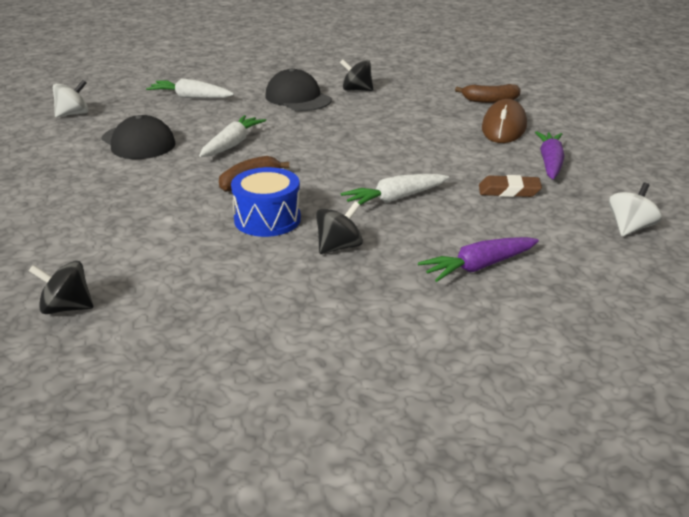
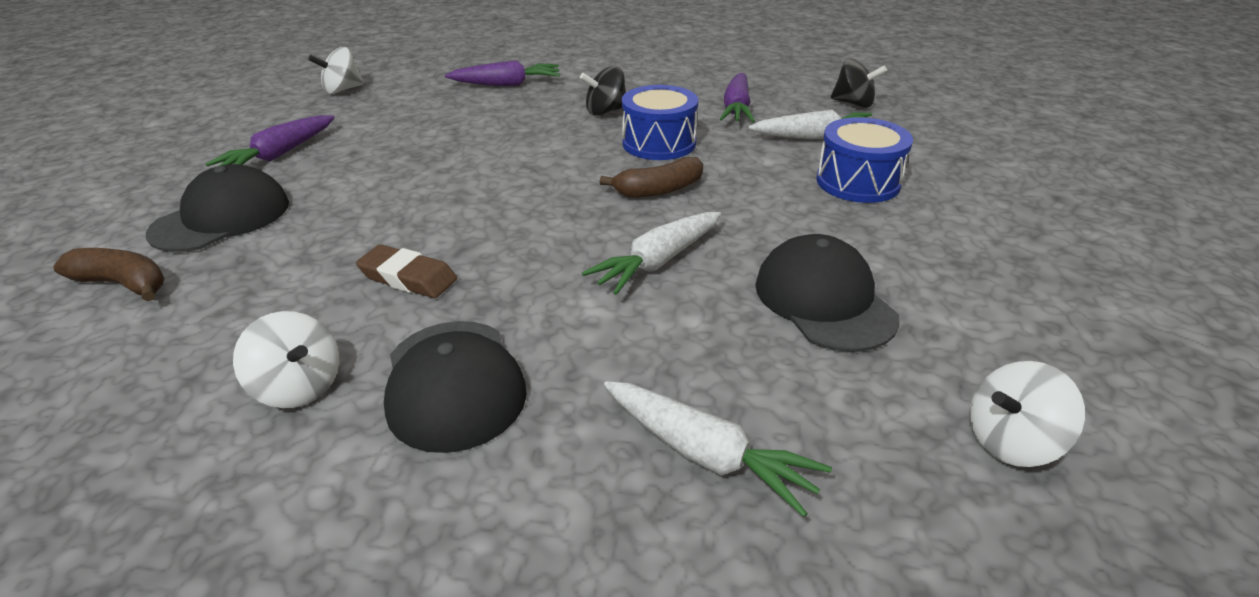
camera: 160 degrees left, 5 degrees up
black spinning top [340,59,373,91] -> white spinning top [233,311,339,408]
white carrot [341,174,449,205] -> white carrot moved to [748,109,874,139]
brown eraser [479,175,542,197] -> brown eraser moved to [356,244,457,298]
brown mouse [482,99,527,143] -> black cap [146,164,289,252]
none -> purple carrot [720,73,755,122]
none -> blue drum [817,117,913,203]

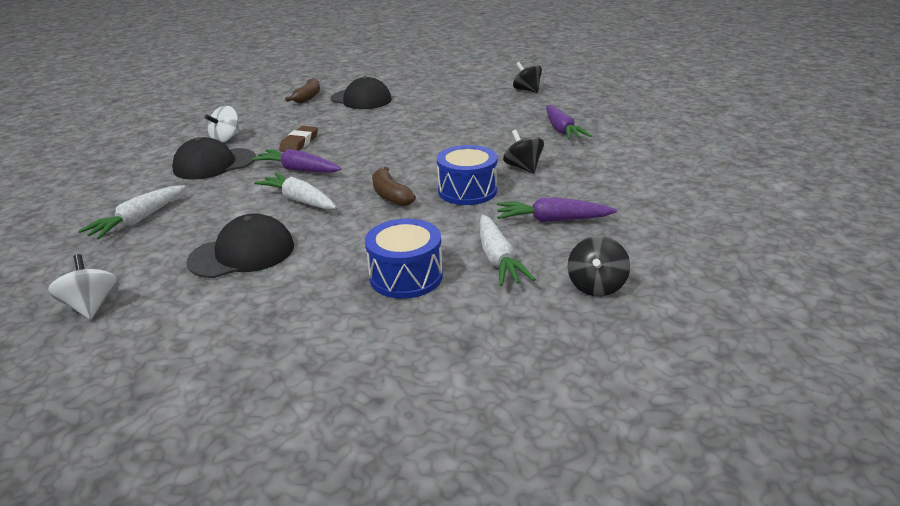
camera: 85 degrees right, 5 degrees down
purple carrot [205,115,335,166] -> purple carrot moved to [251,149,342,173]
white spinning top [308,47,364,94] -> black spinning top [513,62,542,93]

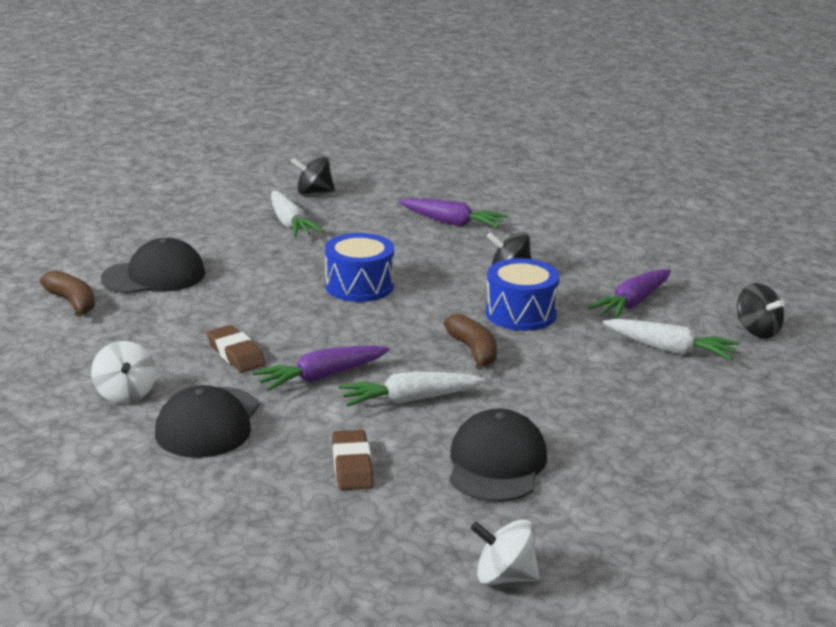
camera: 55 degrees left, 5 degrees down
white carrot [79,185,185,239] -> white carrot moved to [271,191,323,237]
blue drum [365,218,443,299] -> blue drum moved to [325,233,394,302]
brown banana [372,167,416,206] -> brown banana turned 120 degrees counterclockwise [443,314,497,370]
none -> brown eraser [332,430,374,490]

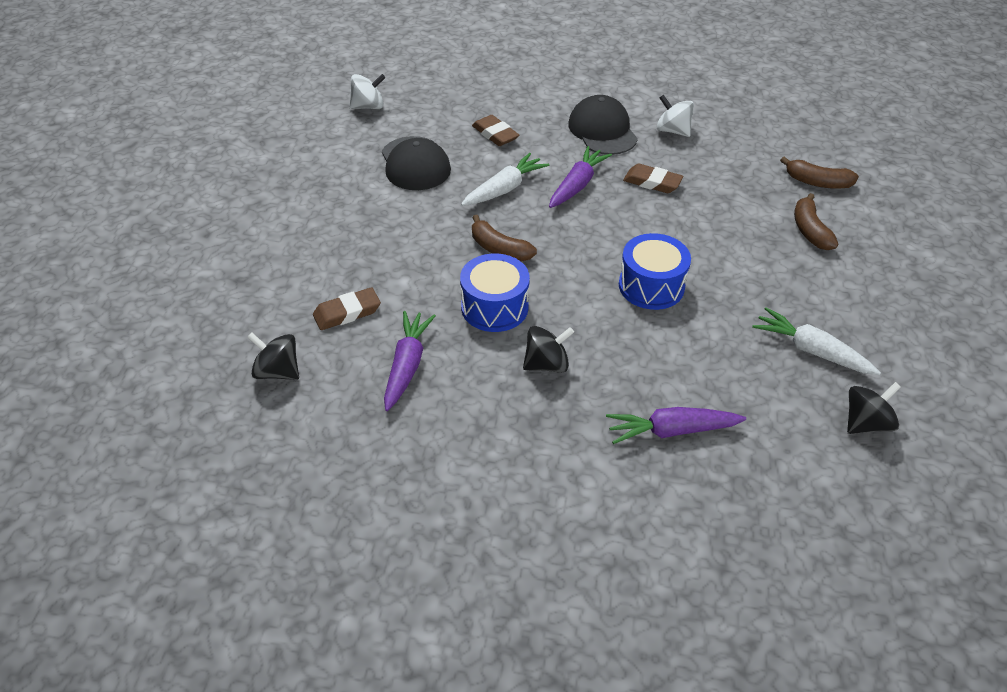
camera: 150 degrees right, 20 degrees up
black cap [101,238,205,294] -> brown banana [794,193,838,250]
white carrot [603,319,739,360] -> brown eraser [313,287,381,330]

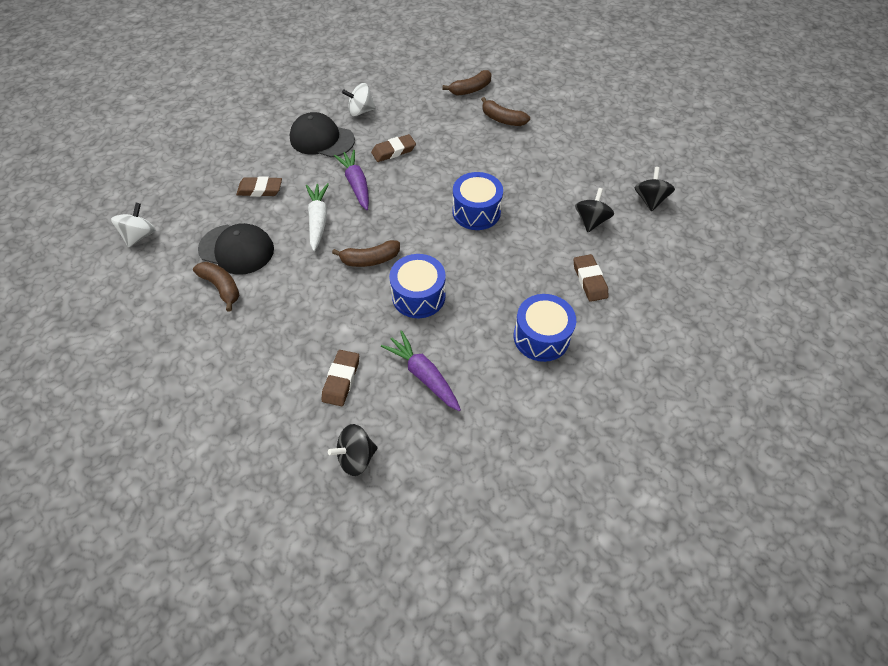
camera: 50 degrees left, 10 degrees up
black spinning top [523,326,574,373] -> black spinning top moved to [575,188,614,232]
purple carrot [606,407,746,444] -> brown eraser [574,254,609,302]
white carrot [752,307,881,375] -> none
none -> brown banana [193,262,239,312]
none -> blue drum [514,294,576,362]

